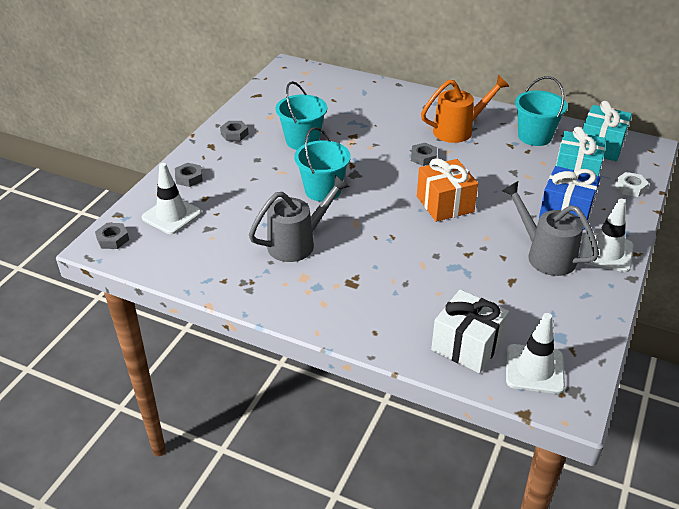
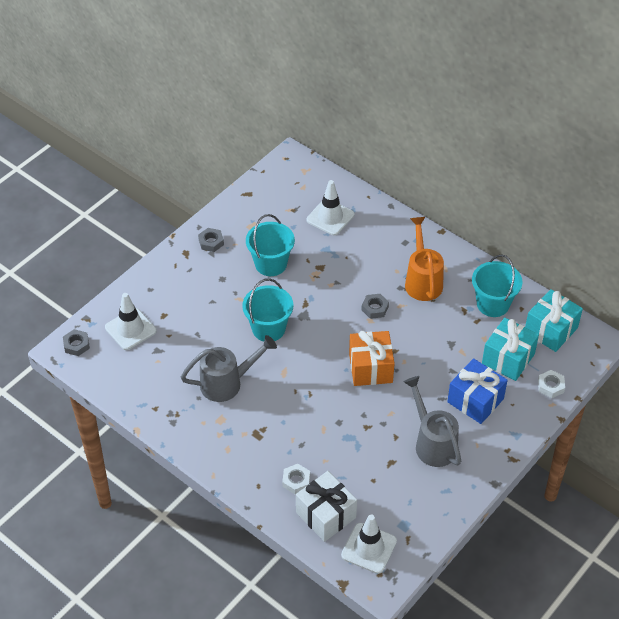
camera: 15 degrees right, 10 degrees up
grey nut [175,163,203,187] -> none
orange watering can [421,75,509,143] -> orange watering can turned 90 degrees counterclockwise [405,217,444,301]
white traffic cone [581,199,633,272] -> white traffic cone moved to [307,180,354,235]
none -> white nut [282,464,310,494]

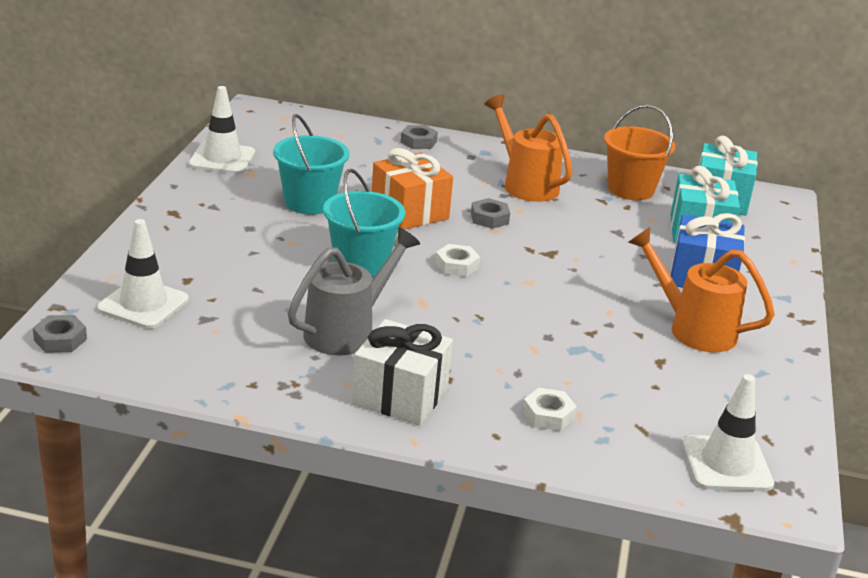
camera: 30 degrees left, 20 degrees down
grey nut [198,228,224,252] -> grey nut moved to [401,125,438,149]
white gift [296,471,357,542] -> white gift moved to [352,319,453,426]
white traffic cone [307,180,354,235] -> white traffic cone moved to [189,86,255,174]
orange gift [349,331,395,386] -> orange gift moved to [372,148,453,230]
grey watering can [404,376,461,467] -> orange watering can [628,227,775,352]
turquoise bucket [472,254,522,317] -> orange bucket [604,105,675,200]
white nut [538,370,565,398] -> white nut moved to [435,244,480,277]

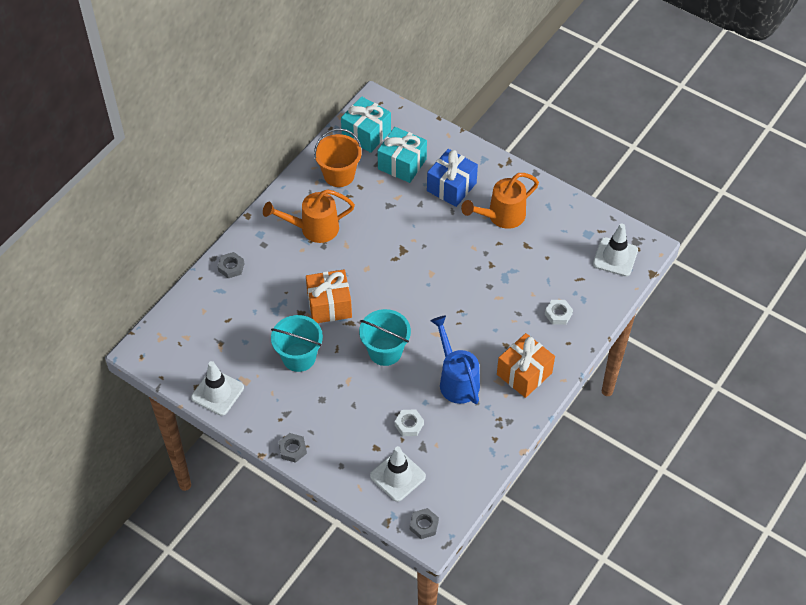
camera: 65 degrees left, 25 degrees up
grey watering can [288,227,420,356] -> blue watering can [431,316,480,404]
white gift [352,319,453,426] -> orange gift [497,333,555,398]
white nut [435,244,480,277] -> white nut moved to [395,409,424,436]
grey nut [471,198,510,229] -> grey nut moved to [278,433,307,463]

